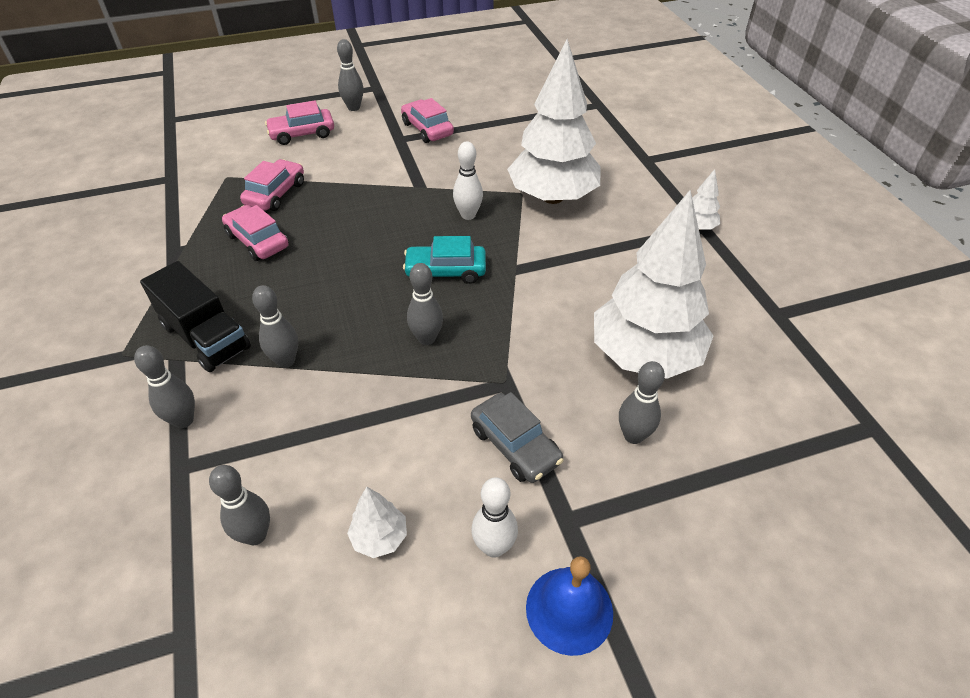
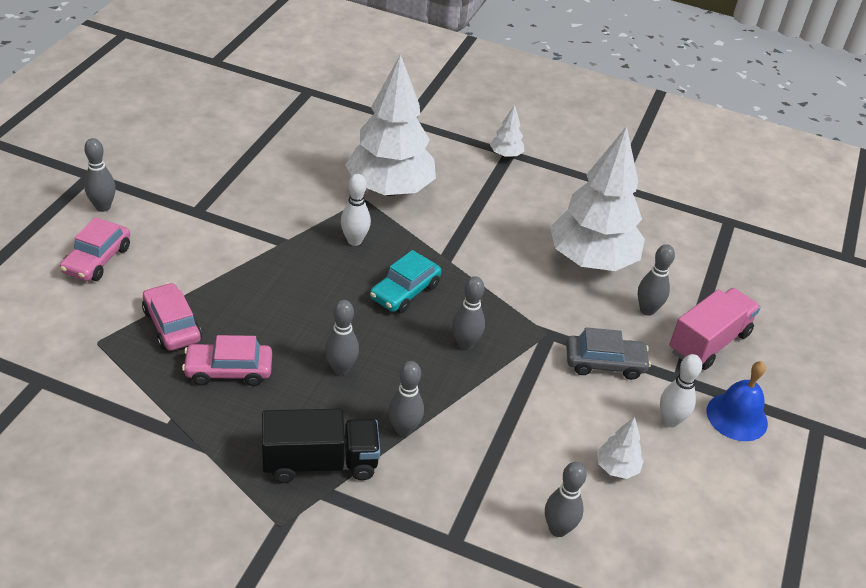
camera: 55 degrees left, 5 degrees down
grey bowling pin [134,345,195,428] -> grey bowling pin moved to [325,300,359,375]
pink car [401,98,454,143] -> none
none -> pink truck [669,288,761,370]

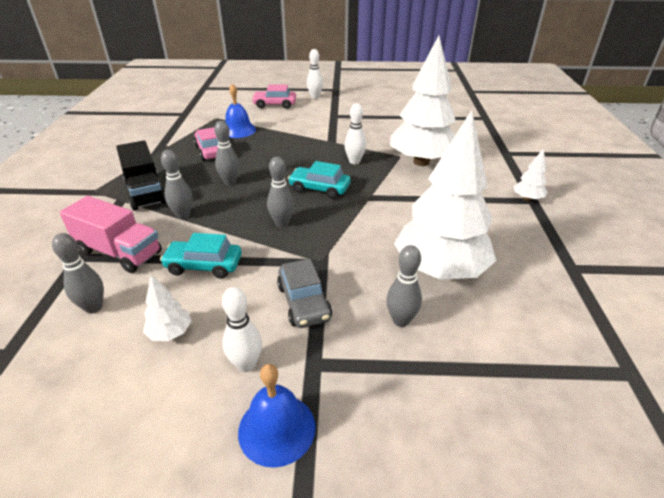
camera: 75 degrees right, 5 degrees down
grey bowling pin [84,138,116,212] -> white bowling pin [307,49,323,99]
pink car [142,283,202,351] -> blue bell [225,84,256,138]
pink truck [669,288,761,370] -> pink truck moved to [60,196,162,273]
none -> turquoise car [160,233,242,279]

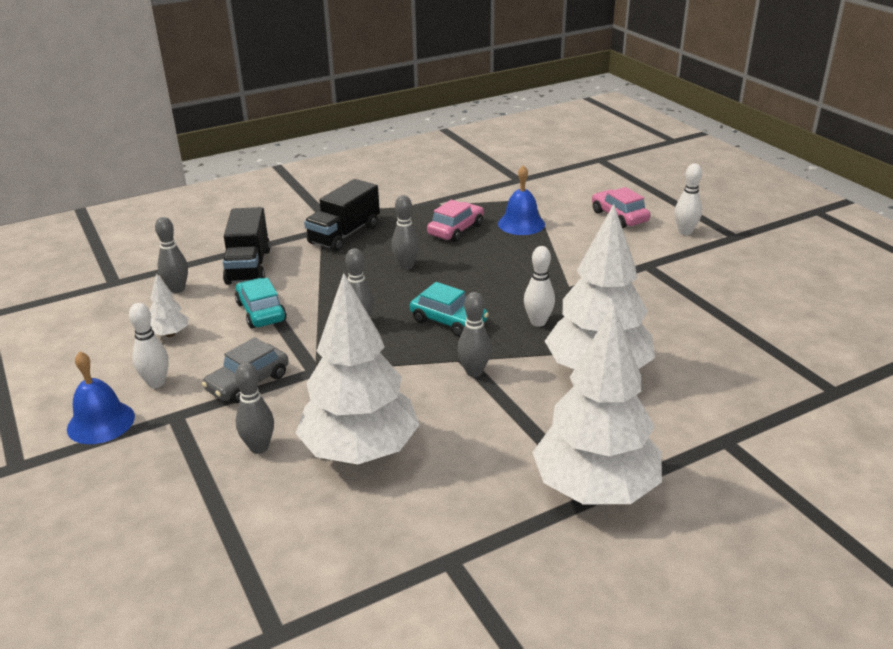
camera: 60 degrees right, 5 degrees down
pink truck [60,196,162,273] -> black truck [223,207,271,285]
grey bowling pin [161,150,193,219] -> grey bowling pin moved to [458,292,491,377]
turquoise car [288,161,351,199] -> turquoise car turned 135 degrees clockwise [410,282,489,337]
white tree [514,148,547,201] -> white tree [532,305,662,504], size x2.43

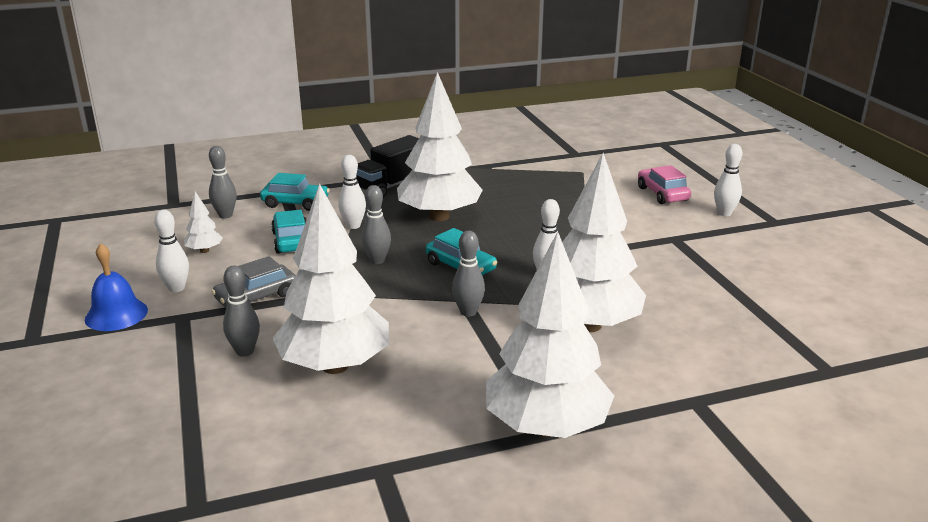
camera: 10 degrees right, 5 degrees down
black truck [223,207,271,285] -> turquoise car [260,173,330,211]
grey bowling pin [391,195,419,270] -> white tree [397,72,483,221]
pink car [427,200,484,242] -> none
blue bell [498,165,545,235] -> none
none -> white bowling pin [338,155,366,229]

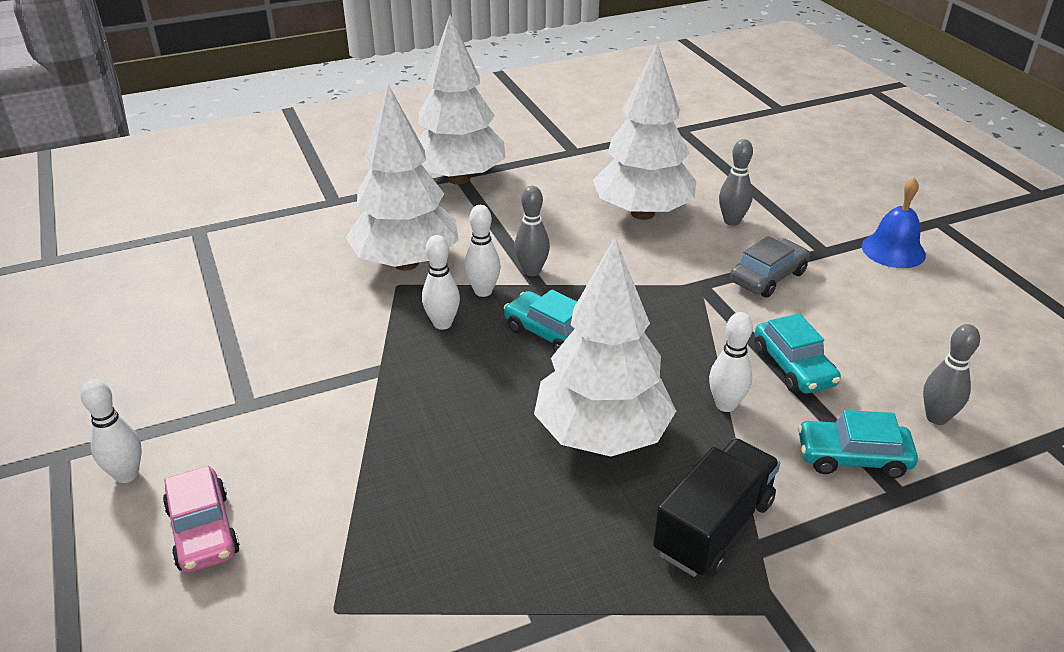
camera: 175 degrees right, 10 degrees up
white bowling pin [154,210,189,293] -> white bowling pin moved to [464,205,501,297]
white tree [184,191,223,253] -> none
grey bowling pin [361,185,391,264] -> none

